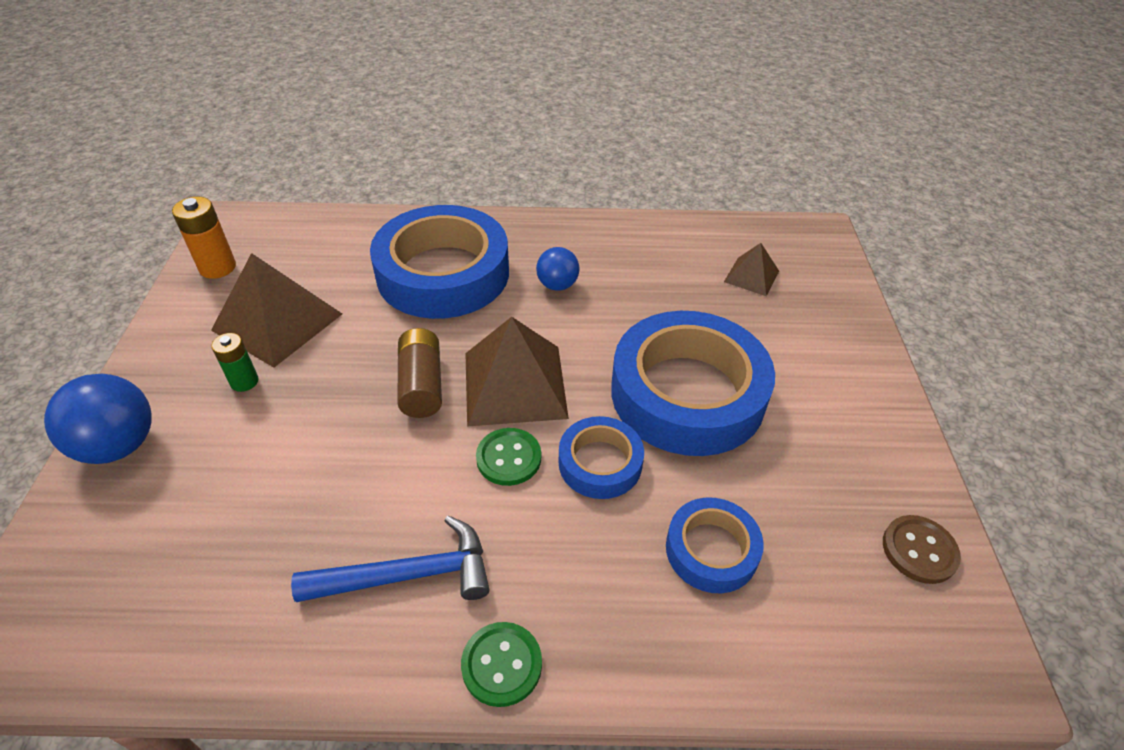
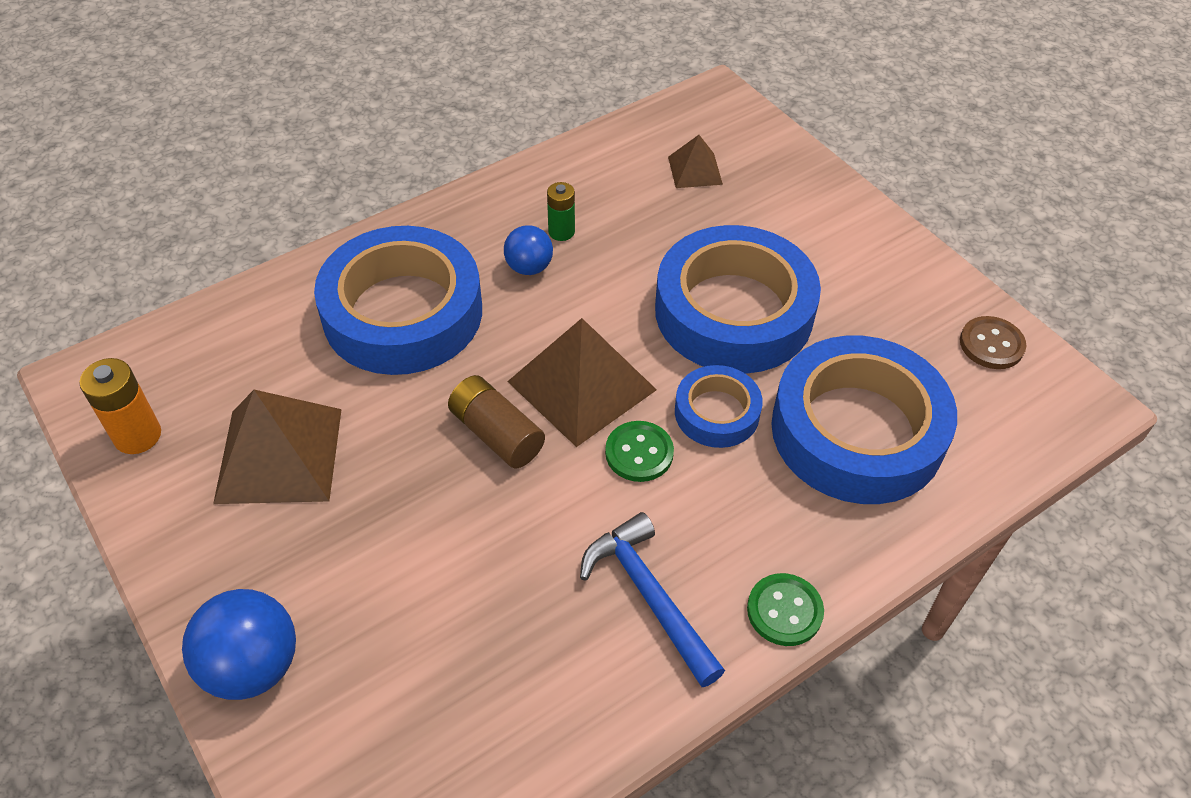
camera: 35 degrees left, 5 degrees up
green battery [211,333,258,392] -> green battery moved to [547,182,575,241]
blue hammer [291,516,490,602] -> blue hammer turned 75 degrees counterclockwise [580,512,725,687]
blue tape [666,497,764,593] -> blue tape [771,335,957,504], size x2.00

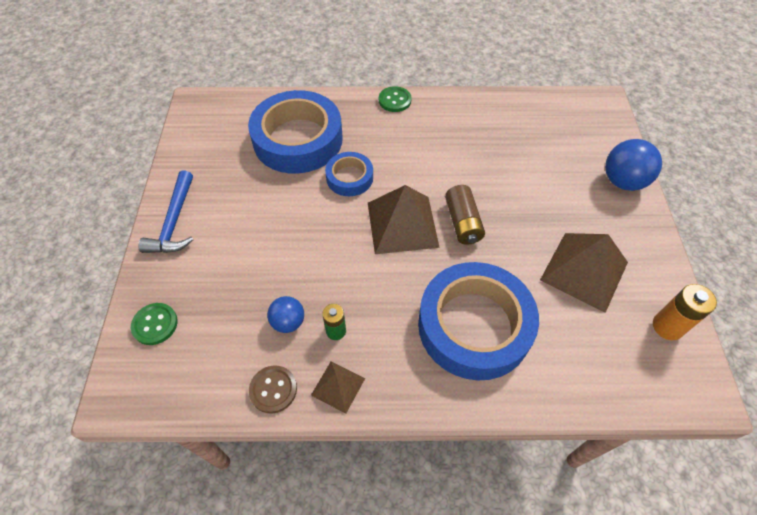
camera: 145 degrees left, 5 degrees up
blue ball [504,225,553,275] -> blue ball moved to [267,296,304,333]
blue hammer [580,512,725,687] -> blue hammer moved to [138,171,193,253]
green button [605,421,674,482] -> green button moved to [131,303,178,345]
blue tape [655,225,821,373] -> none
brown pyramid [668,135,723,188] -> brown pyramid moved to [311,361,365,414]
brown button [960,316,1026,369] -> brown button moved to [249,365,297,414]

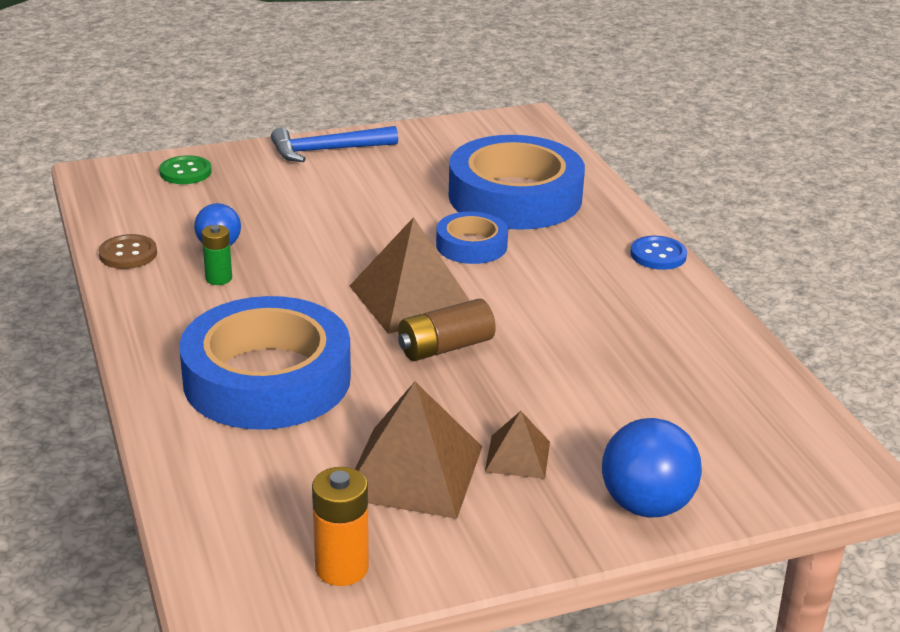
camera: 70 degrees right, 25 degrees down
brown pyramid [311,361,365,414] -> brown pyramid moved to [485,411,550,479]
green button [379,86,412,112] -> blue button [630,236,687,270]

